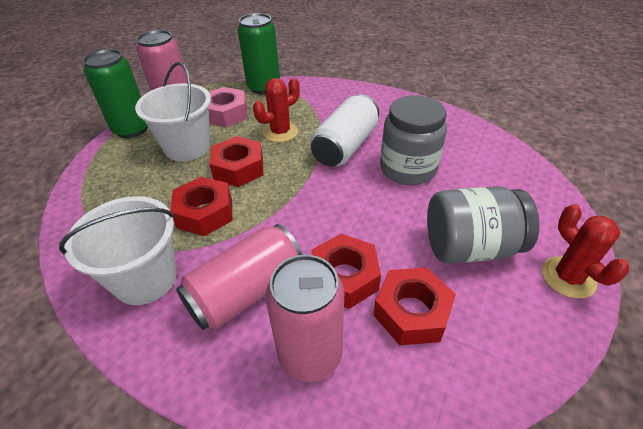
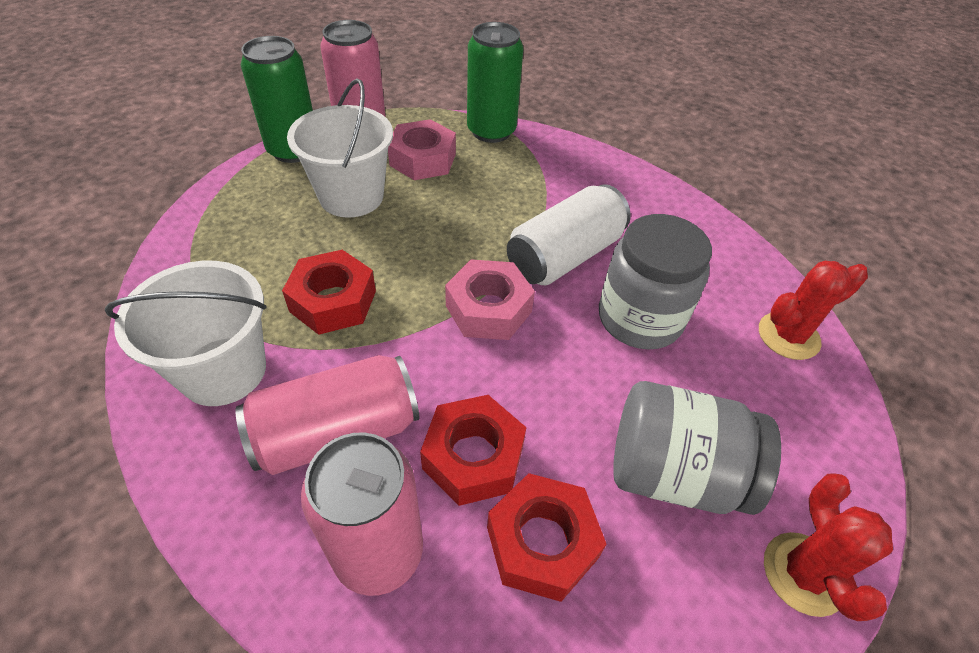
camera: 15 degrees right, 5 degrees up
red nut [209,136,263,187] -> none
red cactus [253,78,300,142] -> red cactus moved to [759,261,868,360]
none -> pink nut [445,259,535,340]

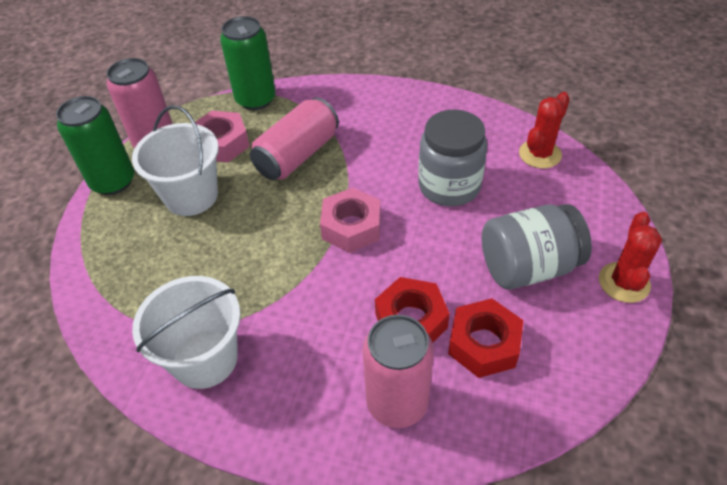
camera: 25 degrees left, 0 degrees up
pink can [235,355,419,475] -> pink can moved to [250,97,339,180]
red nut [282,250,376,335] -> none
white can [507,184,631,285] -> none
red cactus [764,474,893,621] -> red cactus turned 45 degrees clockwise [599,212,662,303]

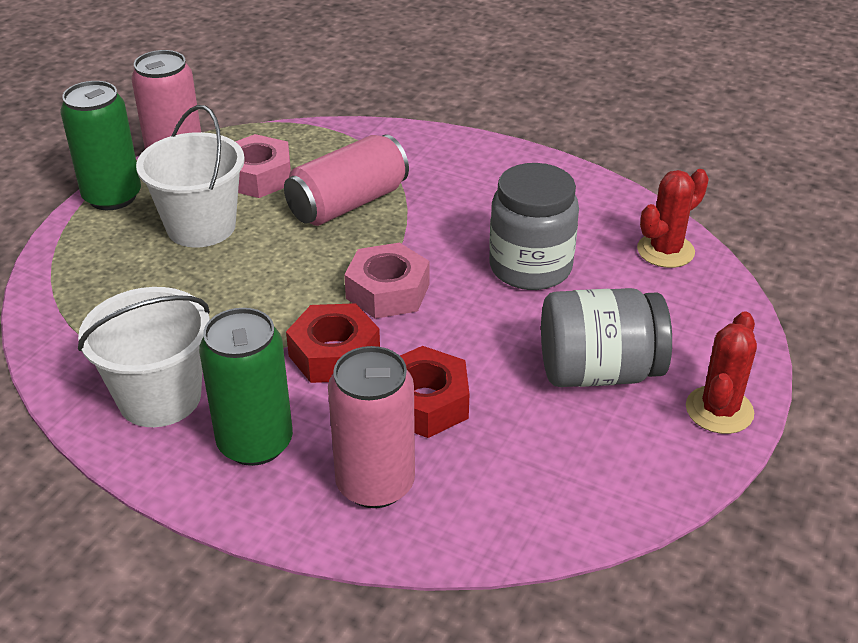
camera: 10 degrees right, 10 degrees down
green can [220,16,276,110] -> green can moved to [199,308,293,466]
red nut [448,298,524,378] -> red nut moved to [286,303,380,383]

